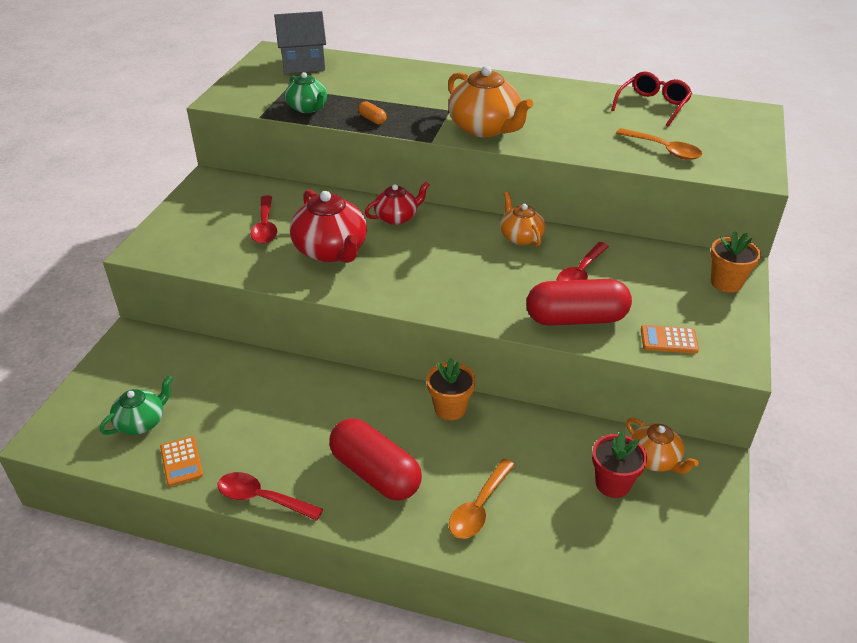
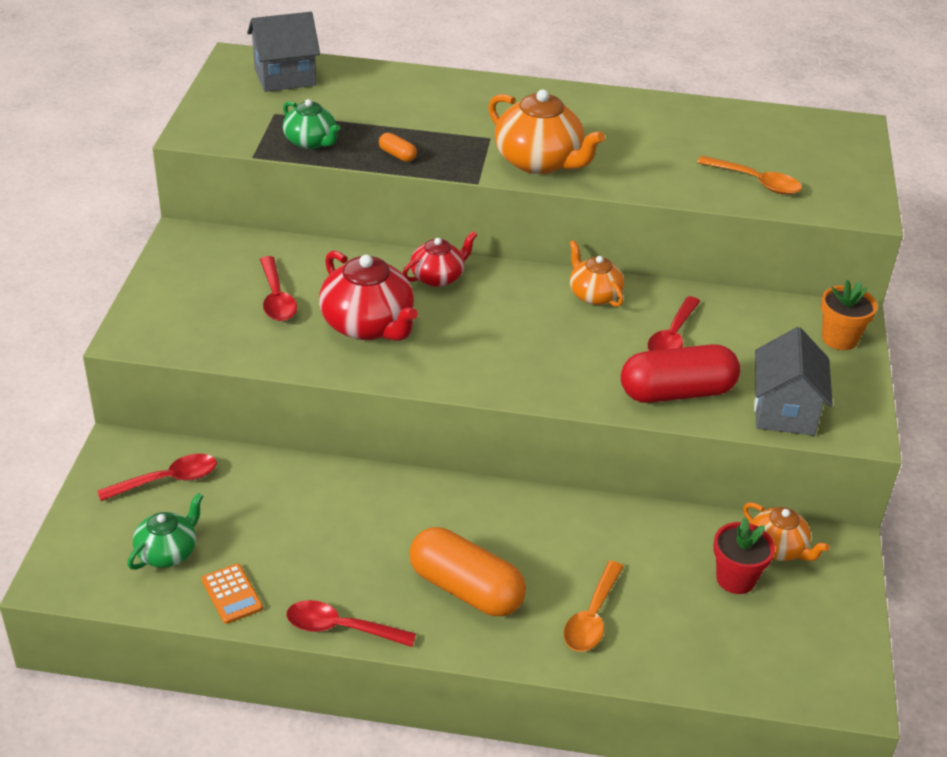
camera: 10 degrees left, 0 degrees up
red capsule [329,418,422,500] -> orange capsule [409,527,526,616]
orange flower pot [427,358,476,420] -> none
red glasses [611,71,692,126] -> none
orange calculator [641,325,699,353] -> grey house [754,327,833,436]
none -> red spoon [97,454,217,501]

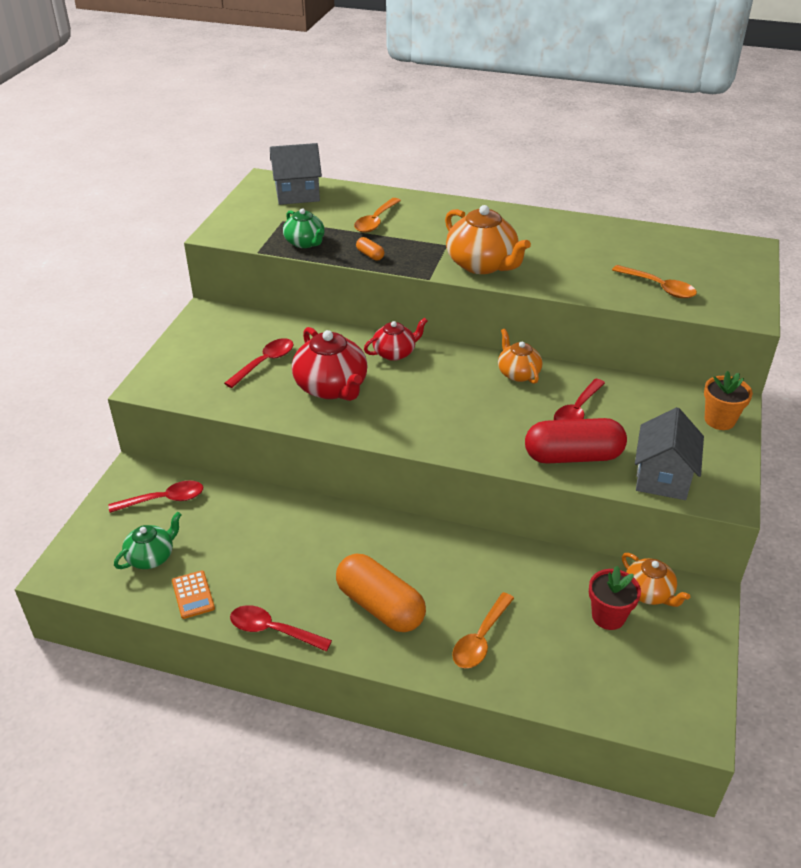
camera: 10 degrees right, 0 degrees up
red spoon [260,256,297,321] -> red spoon turned 135 degrees counterclockwise [224,338,294,388]
none -> orange spoon [354,198,401,233]

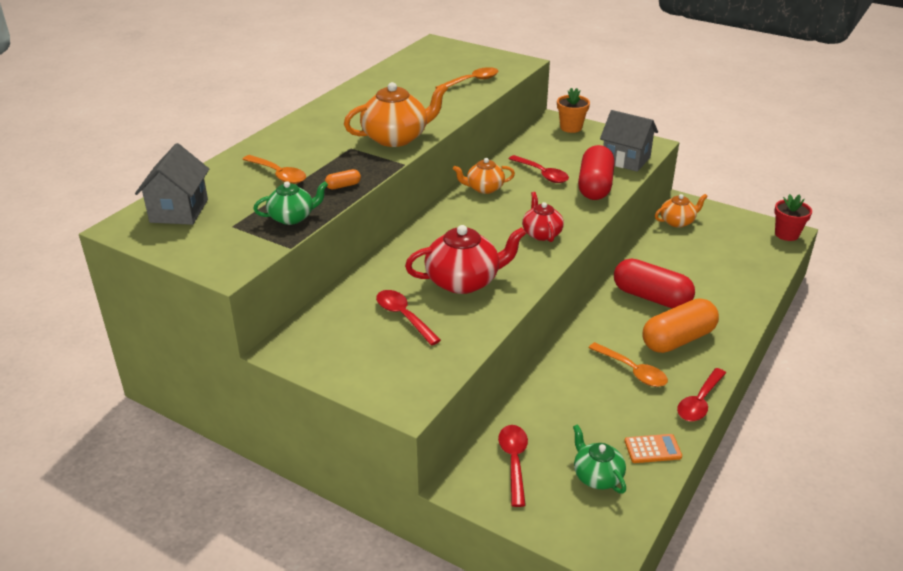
camera: 75 degrees left, 5 degrees down
red teapot [364,318,427,361] -> red teapot moved to [522,192,564,242]
orange spoon [452,592,514,668] -> orange spoon moved to [589,342,668,387]
red flower pot [589,566,641,630] -> red flower pot moved to [774,194,812,241]
none -> red capsule [614,259,695,308]

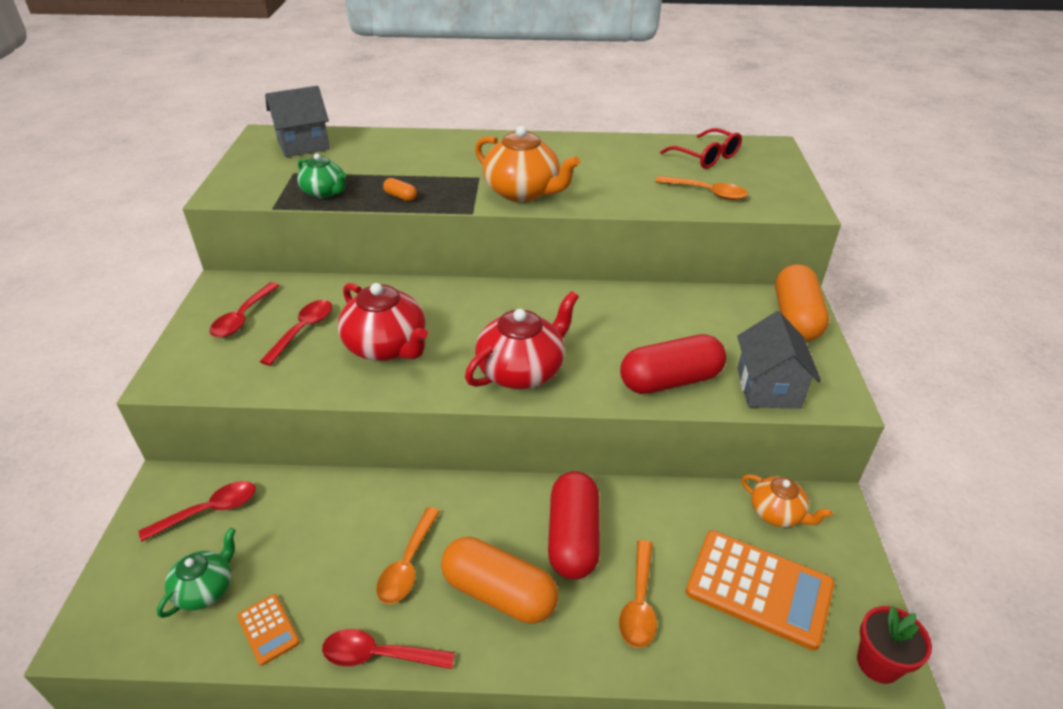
camera: 60 degrees right, 5 degrees up
orange spoon [242,155,306,184] -> orange spoon moved to [619,540,657,648]
orange teapot [453,158,515,194] -> none
red spoon [509,155,569,183] -> red spoon moved to [210,282,280,338]
red teapot [522,192,564,242] -> red teapot [465,291,579,389], size x1.67
orange flower pot [557,88,590,133] -> orange capsule [775,264,829,341]
none -> red glasses [660,128,742,169]
none -> orange calculator [686,531,834,650]

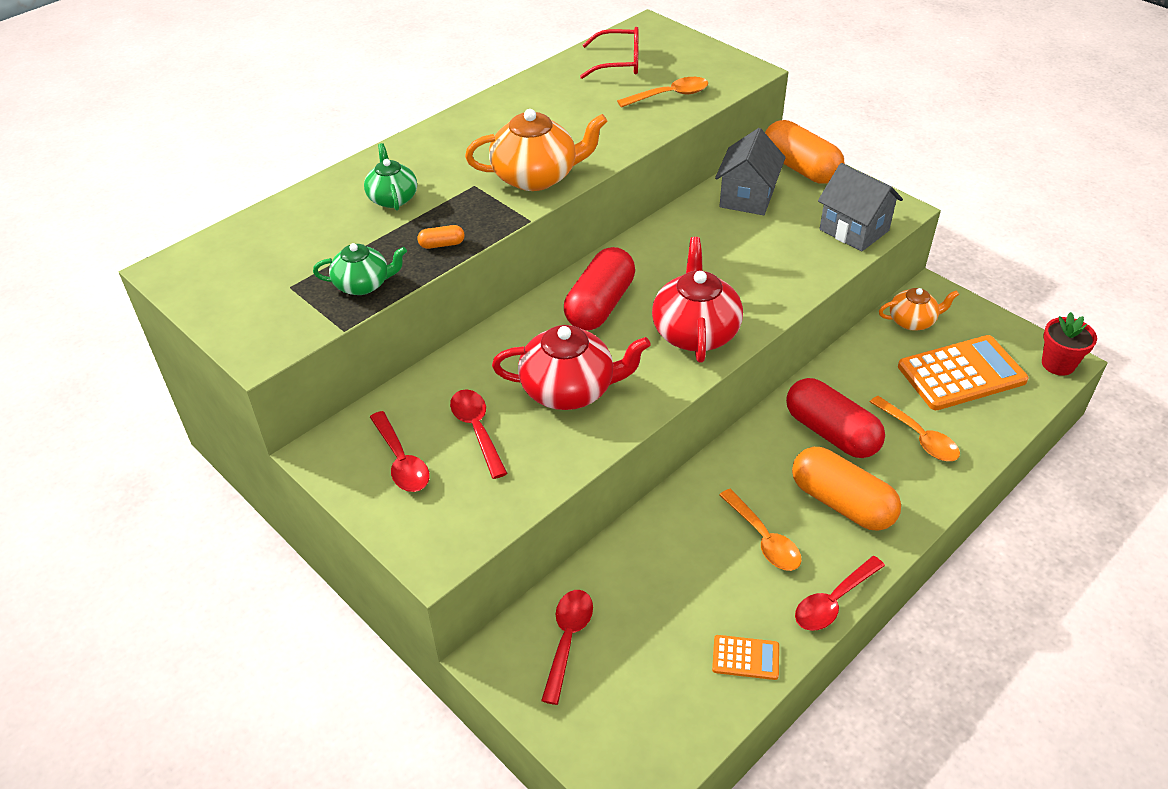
camera: 45 degrees left, 5 degrees up
green teapot [157,528,236,618] -> green teapot moved to [364,143,417,211]
grey house [265,86,330,157] -> grey house moved to [715,128,786,215]
orange capsule [441,537,558,624] -> orange capsule turned 60 degrees clockwise [792,447,901,531]
red capsule [620,334,726,394] -> red capsule moved to [564,247,635,331]

